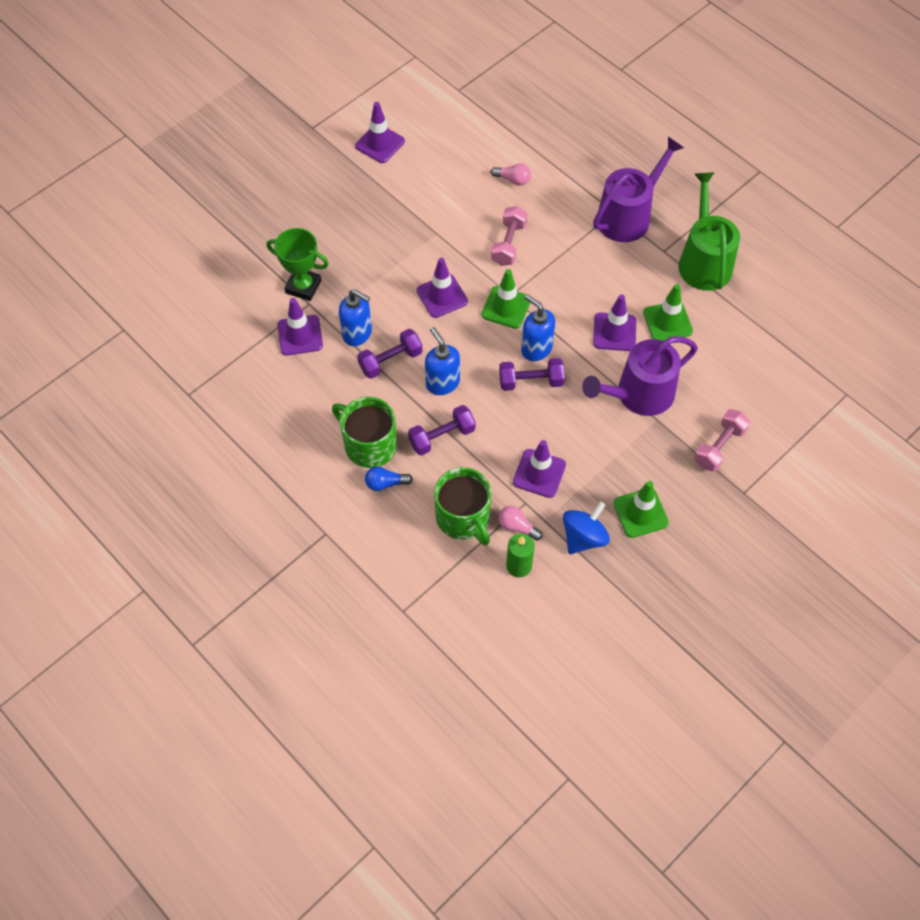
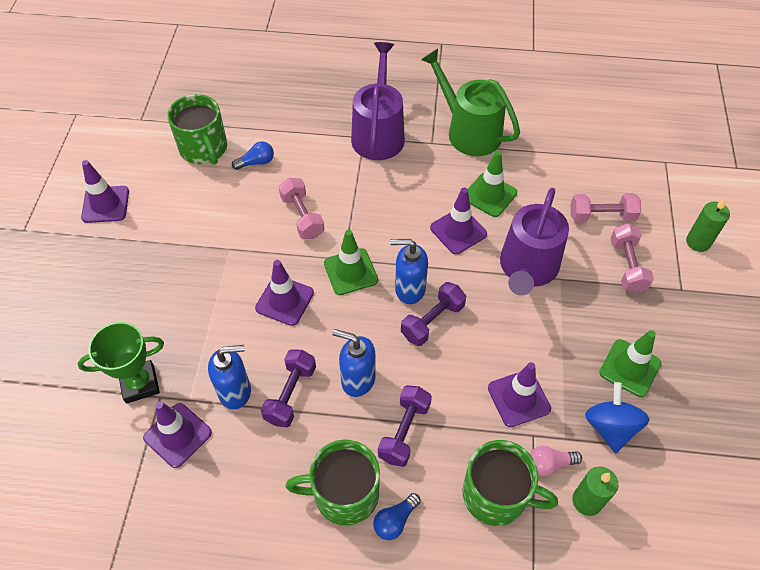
camera: 40 degrees left, 5 degrees down
pink light bulb [491,163,531,186] -> blue light bulb [232,141,274,170]
none -> green mug [167,94,227,165]
none -> pink dumbbell [570,193,641,223]
none -> green candle [686,197,730,252]

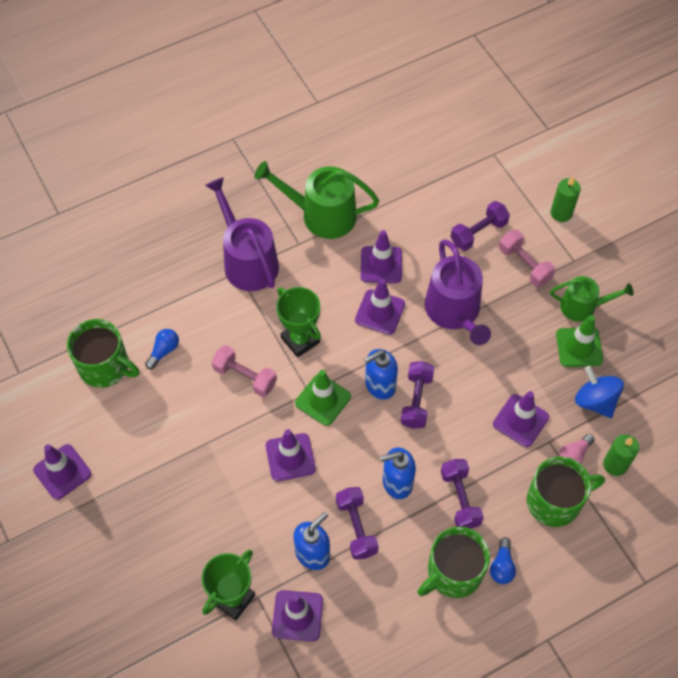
camera: 35 degrees left, 5 degrees up
green traffic cone [468,150,517,217] -> purple traffic cone [361,230,402,283]
pink dumbbell [570,193,641,223] -> purple dumbbell [451,201,510,251]
none -> green trophy [276,287,321,357]
none -> green watering can [550,276,634,322]

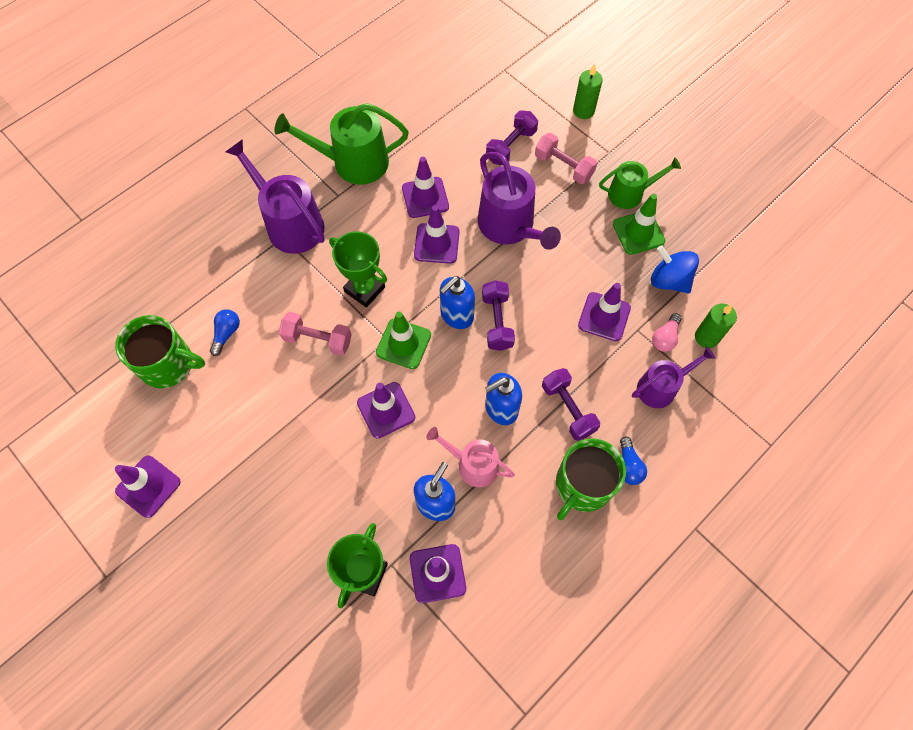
camera: 15 degrees left, 5 degrees up
purple dumbbell [336,487,379,560] -> pink watering can [426,427,515,487]
green mug [527,456,605,527] -> purple watering can [632,346,715,408]

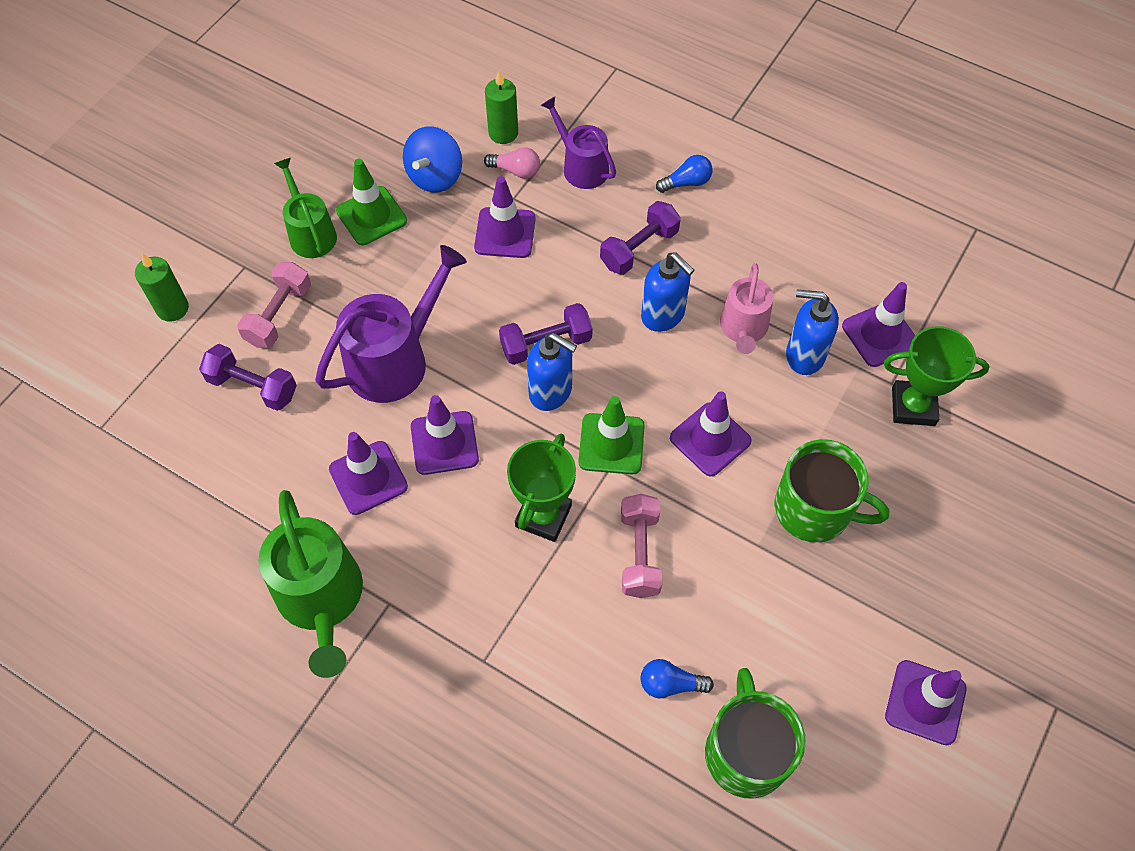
camera: 105 degrees left, 5 degrees down
purple watering can [225,139,325,254] -> none
green mug [556,438,626,520] -> green mug moved to [774,439,889,543]

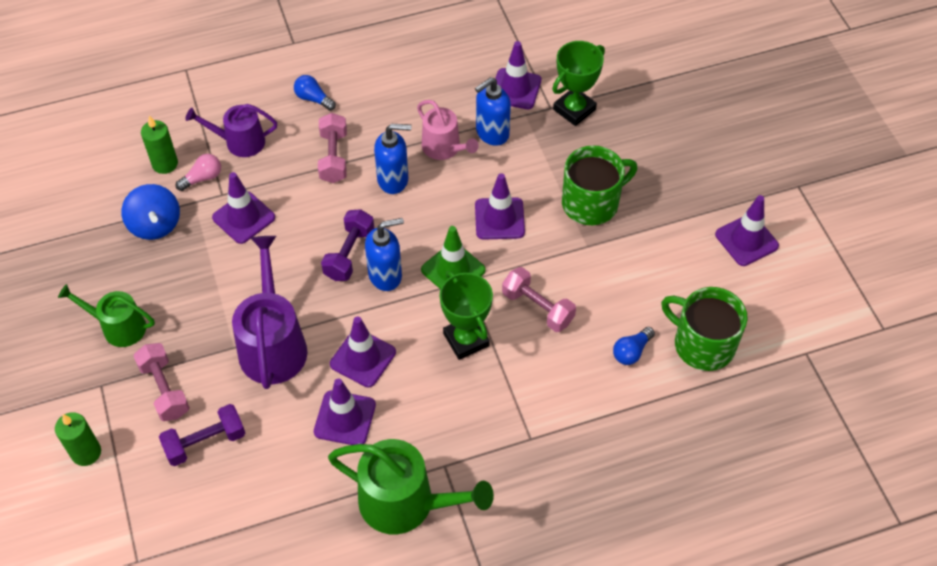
camera: 50 degrees left, 5 degrees down
green traffic cone [336,159,407,245] -> none
purple dumbbell [600,201,681,275] -> pink dumbbell [318,113,347,183]
blue light bulb [656,155,712,193] -> blue light bulb turned 75 degrees counterclockwise [294,75,336,111]

